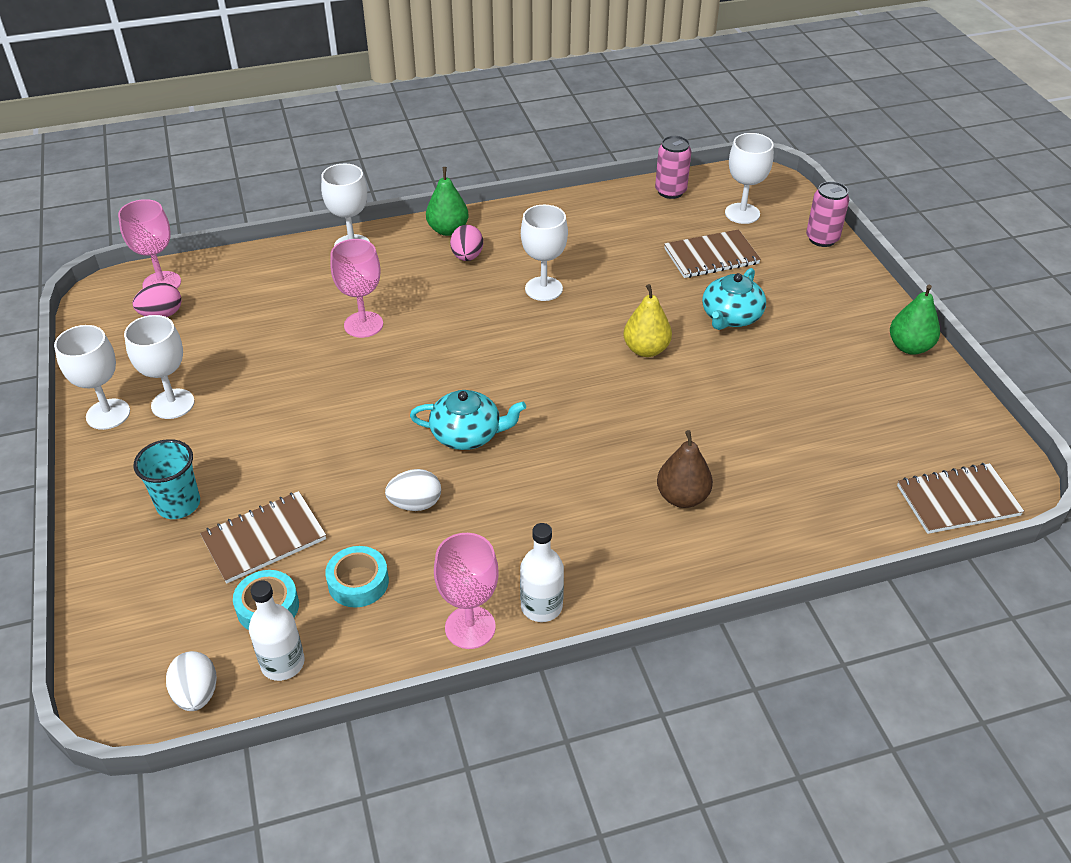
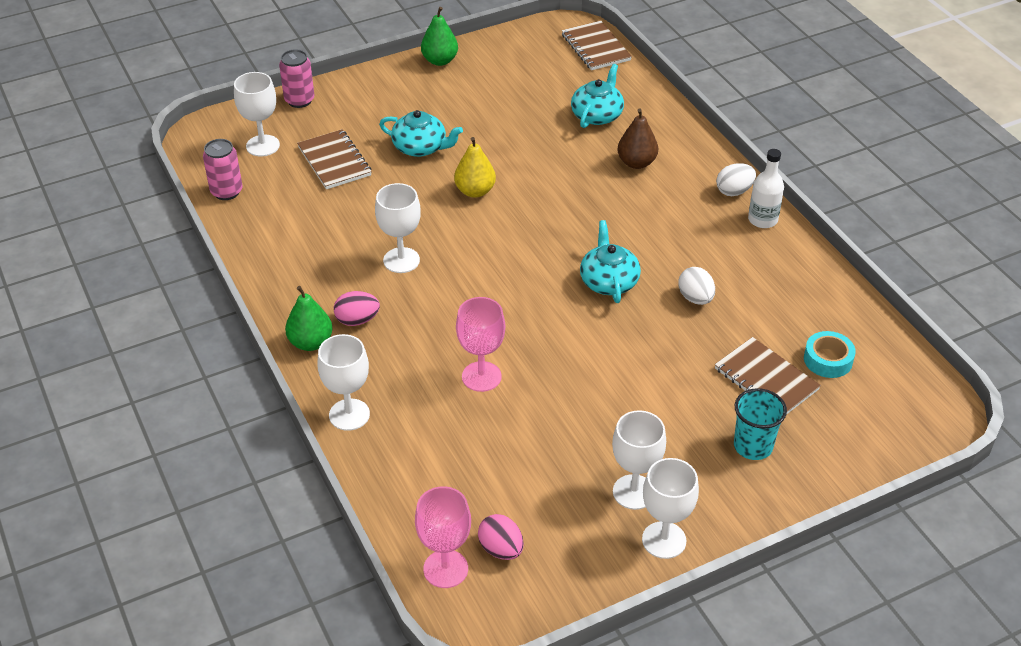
camera: 100 degrees left, 0 degrees up
white egg [166,651,217,711] -> white egg moved to [716,163,756,196]
white bottle [249,580,305,681] -> none
turquoise tape [325,546,389,608] -> none
pink goblet [434,533,499,649] -> none
none -> turquoise teapot [571,64,624,128]

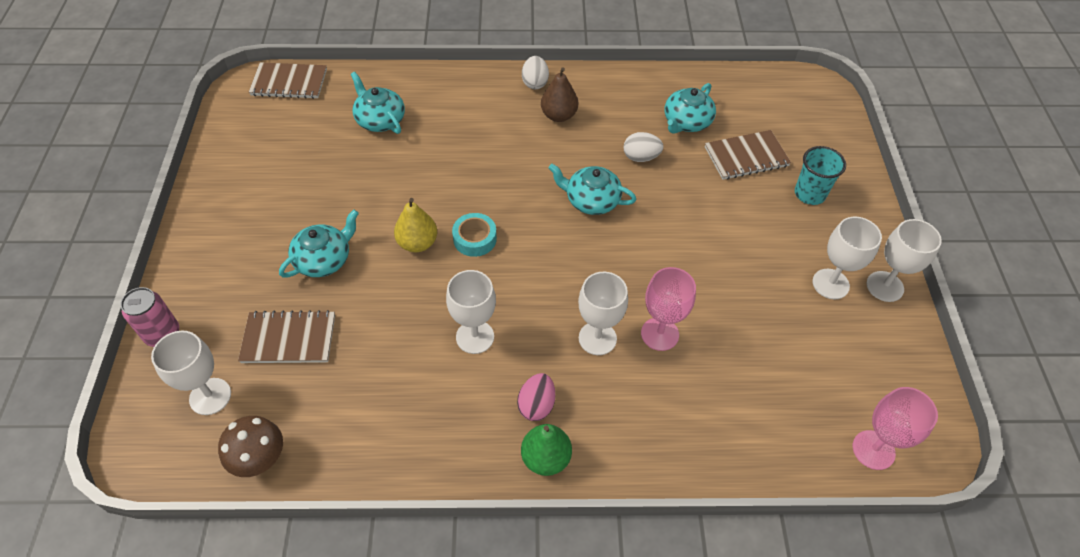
camera: 65 degrees left, 10 degrees up
pink can [203,139,243,200] -> brown mushroom [218,416,283,477]
white goblet [317,334,370,431] -> white goblet moved to [578,272,628,355]
green pear [421,7,458,66] -> none
pink egg [478,514,524,560] -> none
brown pear [617,109,658,169] -> brown pear moved to [541,67,578,122]
white bottle [748,149,784,228] -> none
turquoise tape [804,331,856,378] -> turquoise tape moved to [452,213,497,257]
none -> turquoise teapot [665,83,716,134]

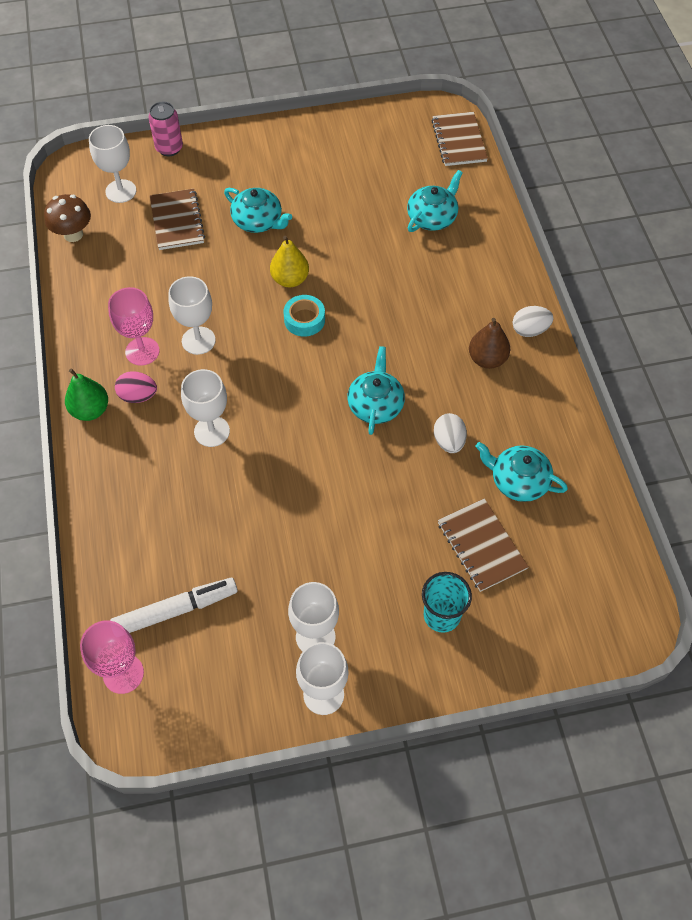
camera: 80 degrees right, 5 degrees up
pink goblet [641,267,696,351] -> pink goblet moved to [108,287,160,366]
none -> white marker [110,578,238,633]

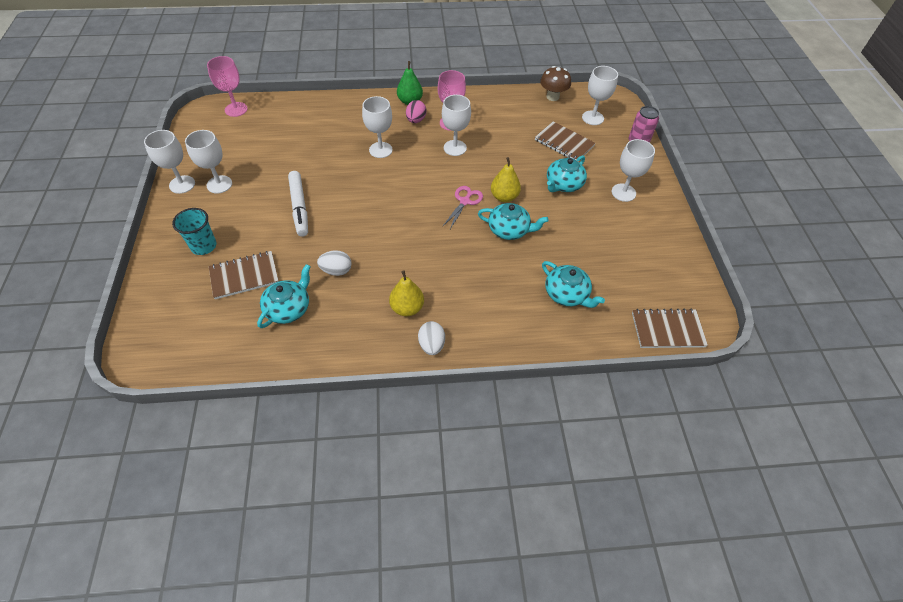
camera: 95 degrees right, 5 degrees down
white marker [110,578,238,633] -> white marker moved to [288,171,308,237]
brown notebook [150,189,205,250] -> brown notebook turned 45 degrees clockwise [535,121,596,161]
turquoise tape [283,295,325,337] -> pink scissors [442,186,483,229]
turquoise teapot [347,346,405,435] -> turquoise teapot moved to [478,203,549,240]
brown pear [469,318,510,369] -> yellow pear [389,271,424,316]
none -> white goblet [612,139,655,202]

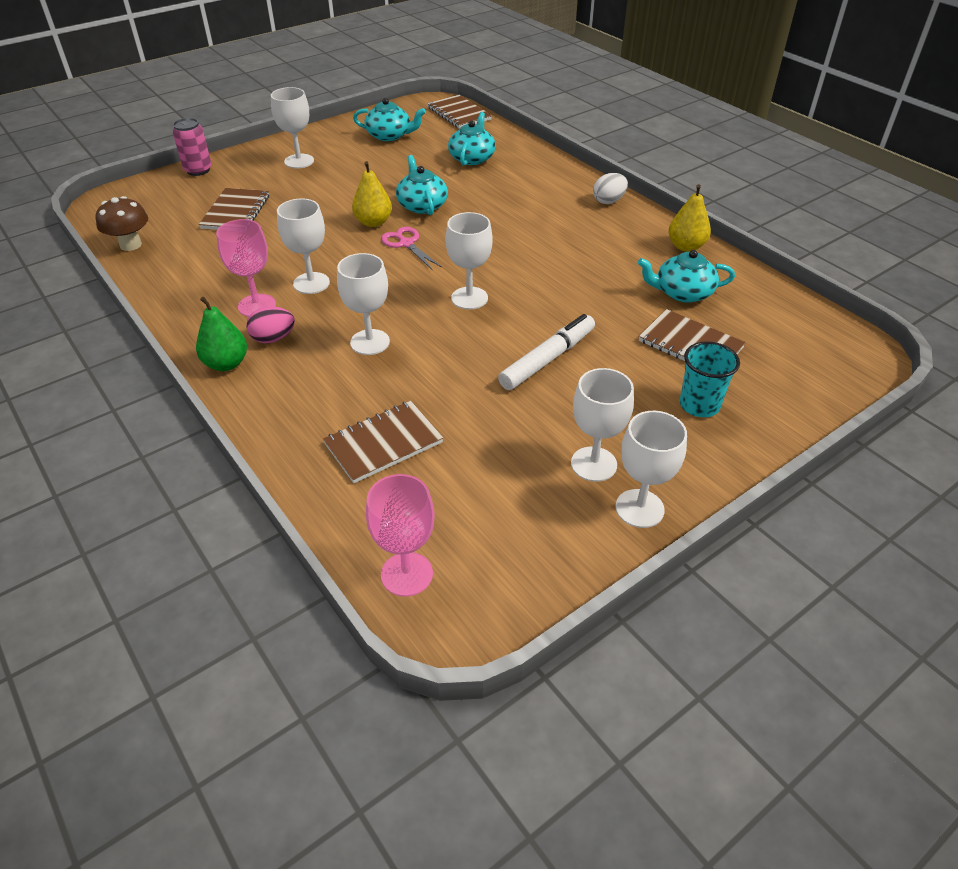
camera: 120 degrees left, 10 degrees down
white egg [317,250,352,276] -> none
yellow pear [389,271,424,316] -> yellow pear moved to [668,184,711,252]
pink scissors [442,186,483,229] -> pink scissors turned 60 degrees clockwise [381,227,442,269]
turquoise teapot [547,155,587,192] -> turquoise teapot moved to [353,98,426,141]
white goblet [582,66,618,125] -> white goblet moved to [446,212,493,310]
none -> brown notebook [323,401,443,483]

